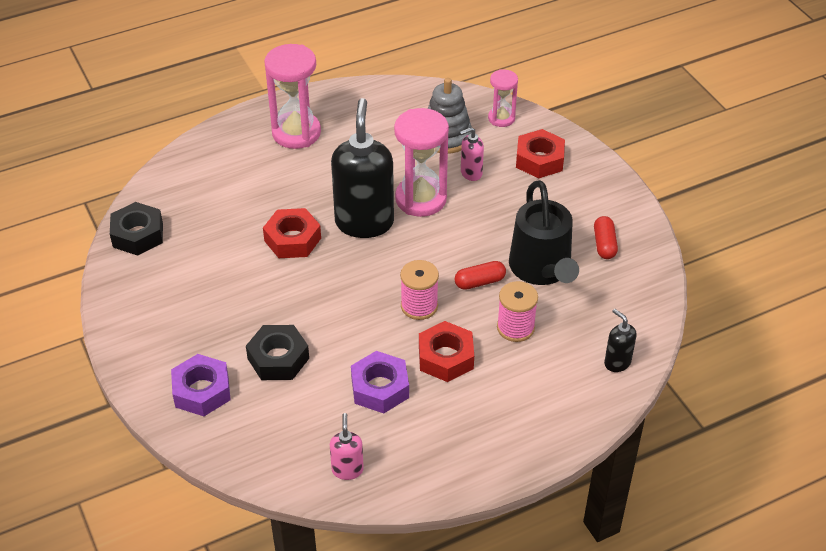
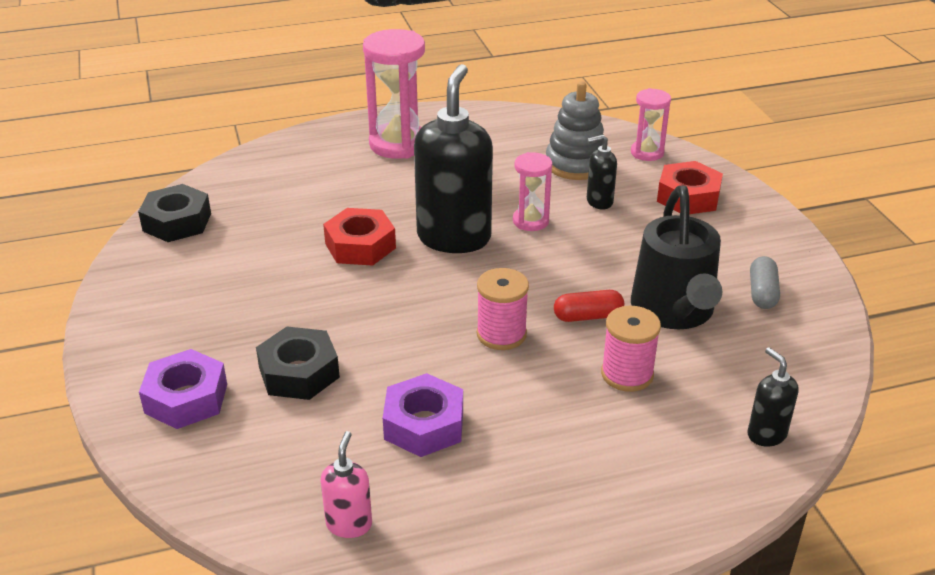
camera: 10 degrees right, 10 degrees down
pink hourglass [394,108,449,217] -> pink hourglass [513,152,552,231], size x0.56
red nut [419,321,474,382] -> none
pink soap dispenser [459,127,484,181] -> black soap dispenser [587,135,617,210]
red capsule [594,216,618,259] -> grey capsule [750,256,780,309]

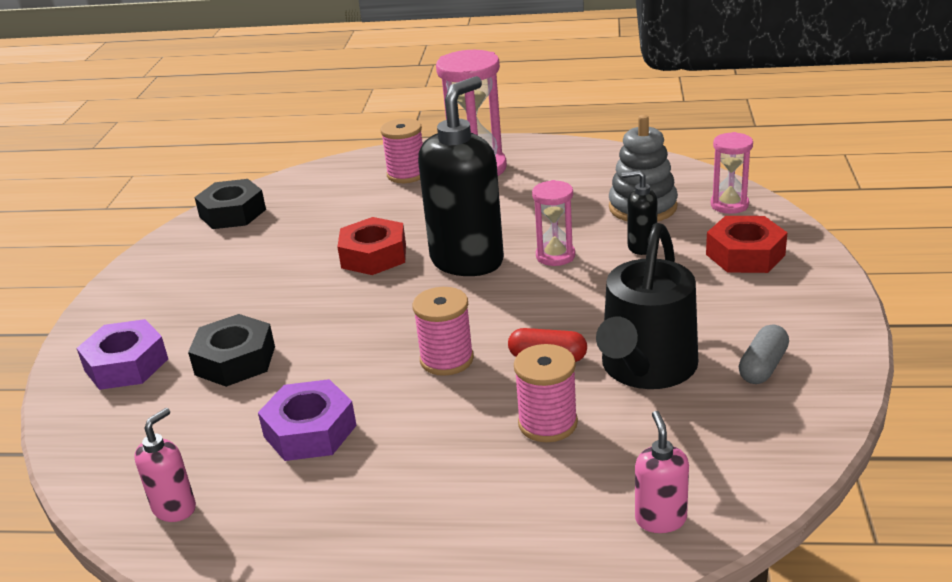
camera: 25 degrees right, 5 degrees down
black soap dispenser [748,347,799,446] -> pink soap dispenser [635,411,689,533]
none -> pink spool [380,118,423,183]

